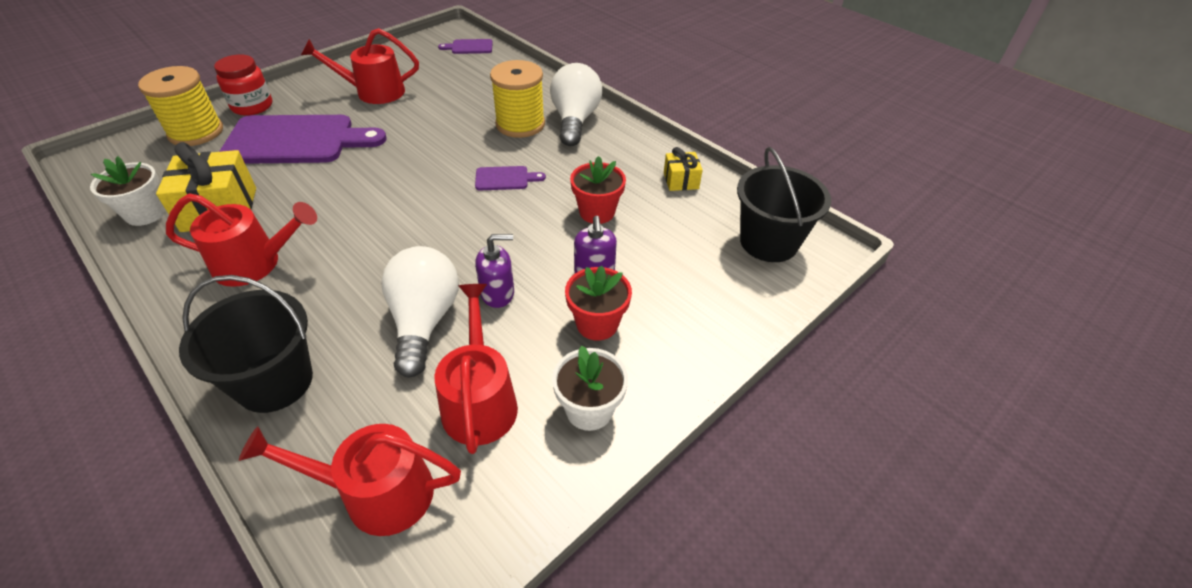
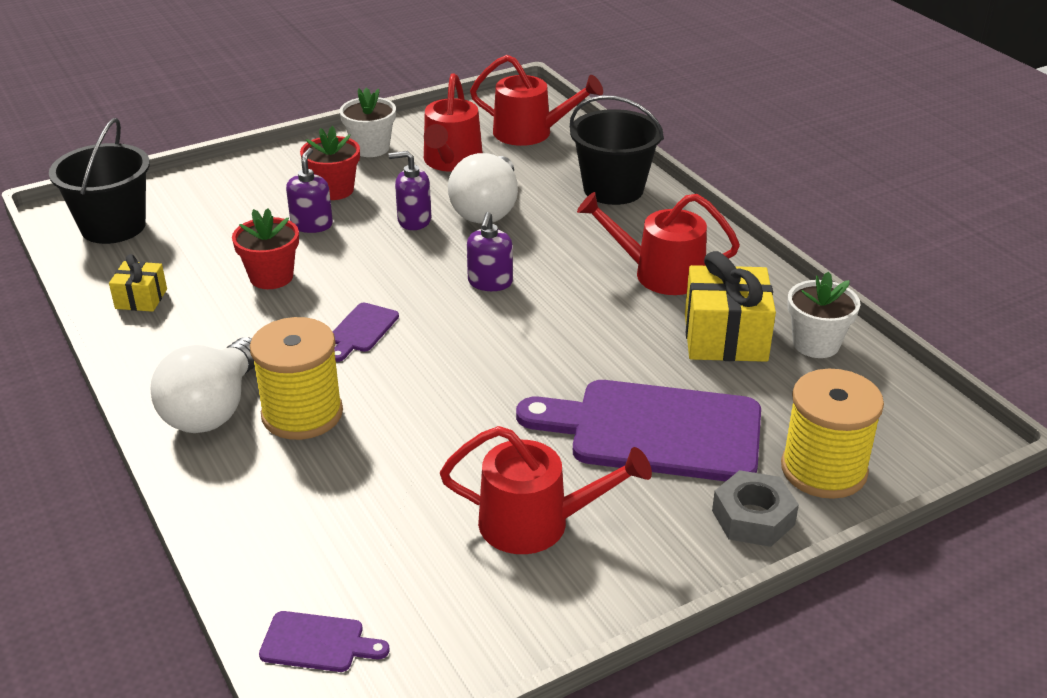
camera: 165 degrees left, 10 degrees down
red jar [214,55,272,116] -> grey nut [712,470,799,547]
purple cutting board [475,166,546,190] -> purple cutting board turned 75 degrees counterclockwise [332,303,399,362]
none -> purple soap dispenser [467,212,513,291]

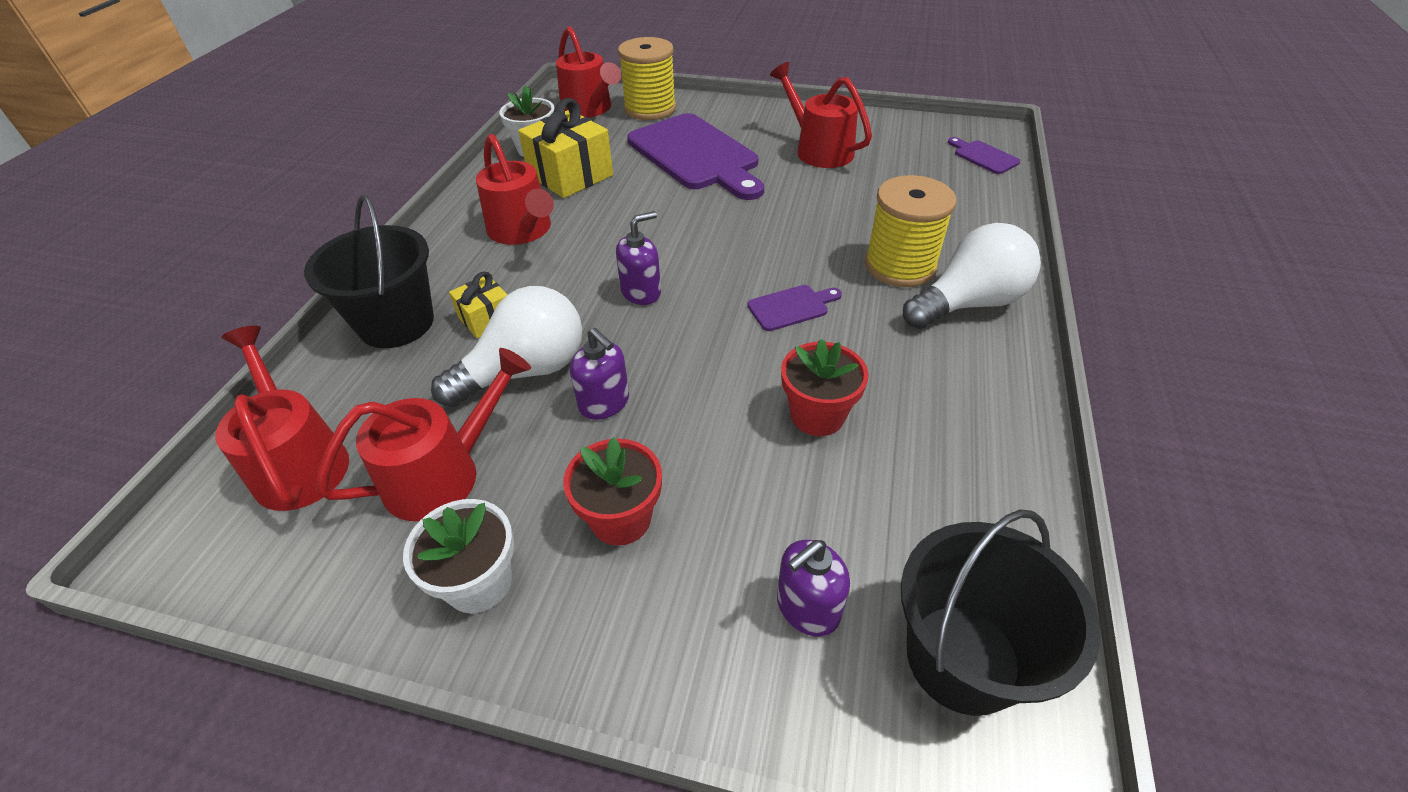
camera: 135 degrees left, 10 degrees up
yellow gift [109,254,167,312] -> yellow gift moved to [449,271,508,338]
purple soap dispenser [286,148,333,233] -> purple soap dispenser moved to [777,540,850,636]
grey nut [712,470,799,547] -> none
none -> red watering can [556,26,621,117]

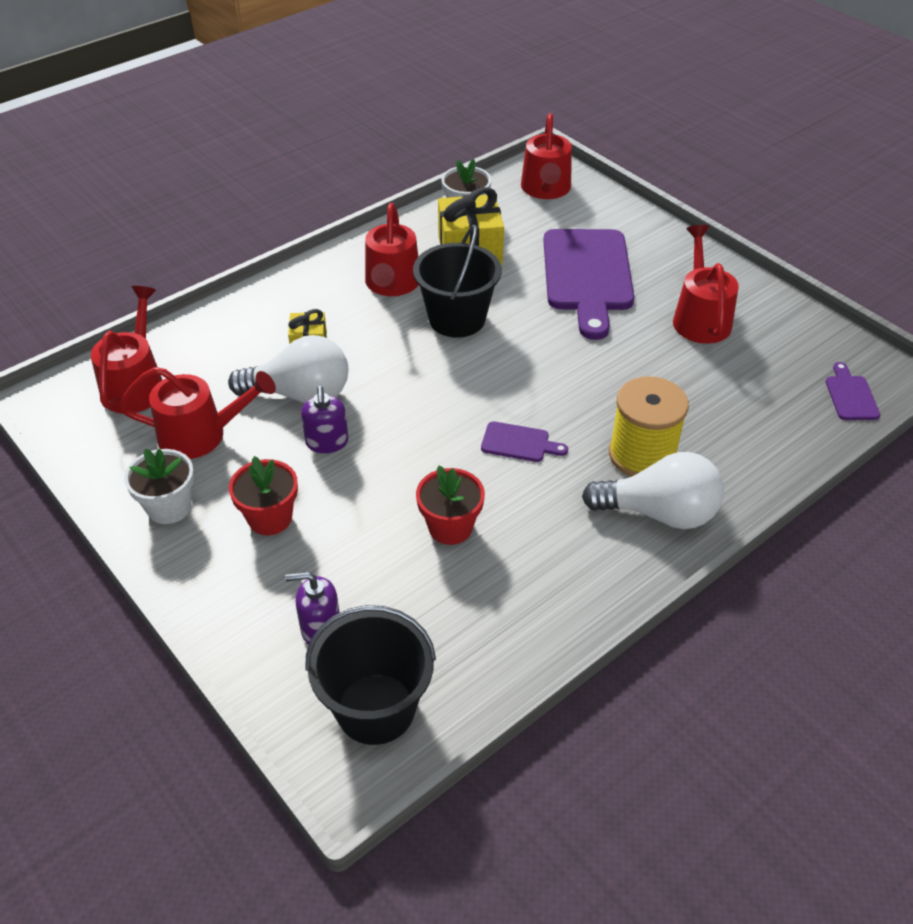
camera: 35 degrees right, 0 degrees up
black bucket [304,194,434,348] -> black bucket moved to [413,225,501,337]
purple soap dispenser [616,211,661,305] -> none
yellow spool [618,37,676,120] -> none

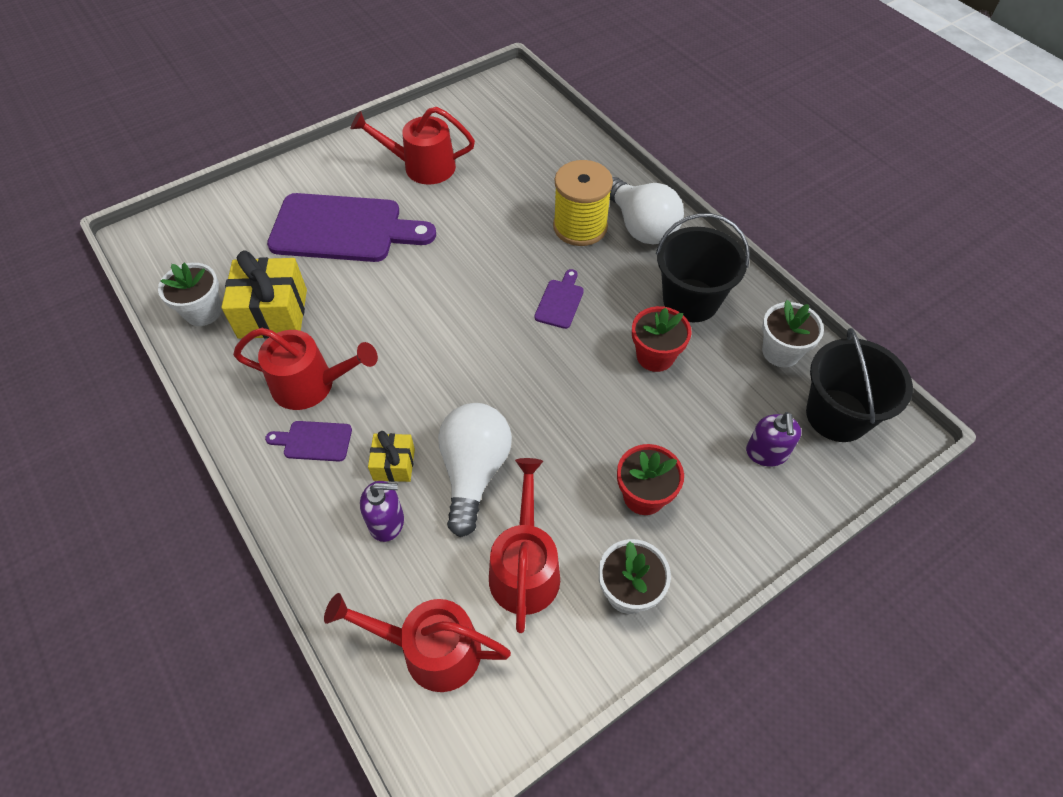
camera: 85 degrees left, 10 degrees up
purple soap dispenser [301,386,348,453] -> purple soap dispenser moved to [360,481,404,542]
black bucket [413,225,501,337] -> black bucket moved to [656,213,750,322]
red watering can [521,113,572,199] -> none
white light bulb [582,452,724,529] -> white light bulb turned 135 degrees clockwise [610,177,684,244]
purple cutting board [826,362,880,420] -> purple cutting board moved to [265,421,352,461]
none -> white flower pot [762,300,824,367]

